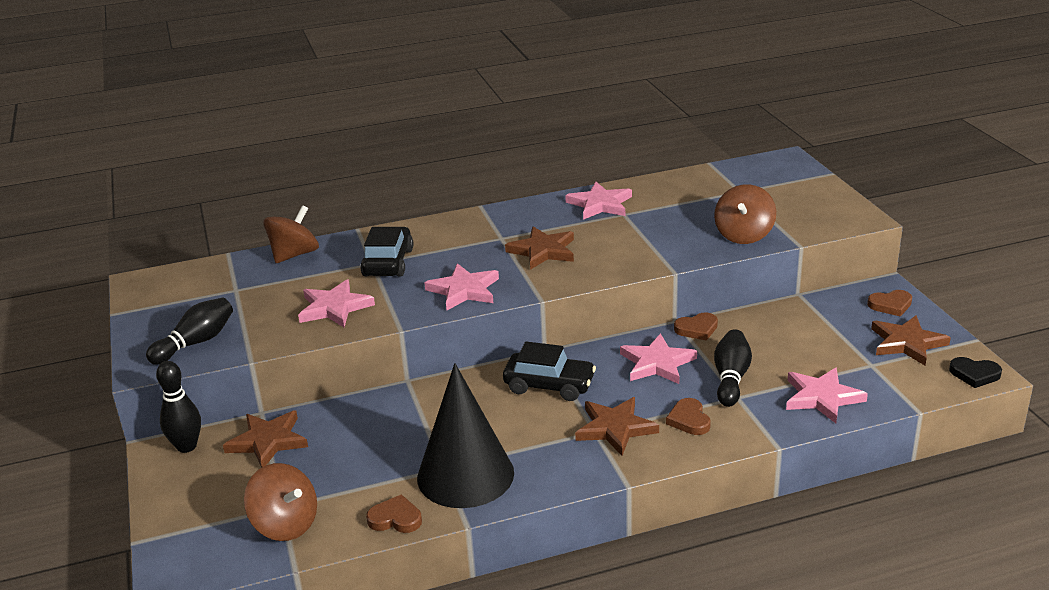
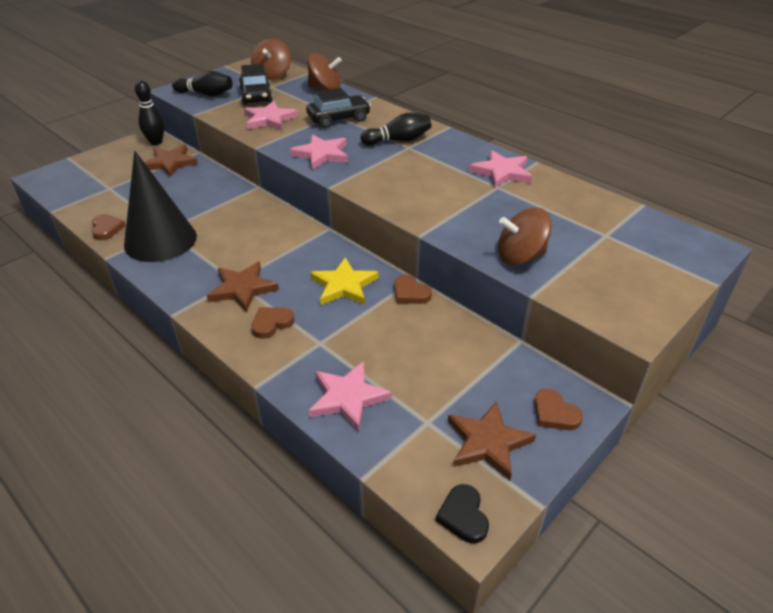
camera: 60 degrees right, 10 degrees up
brown spinning top [244,463,317,541] -> brown spinning top moved to [251,38,291,80]
black car [503,342,596,401] -> black car moved to [239,64,273,105]
brown star [505,227,574,270] -> none
pink star [620,333,697,384] -> yellow star [310,257,379,305]
black bowling pin [714,329,752,407] -> black bowling pin moved to [361,113,431,146]

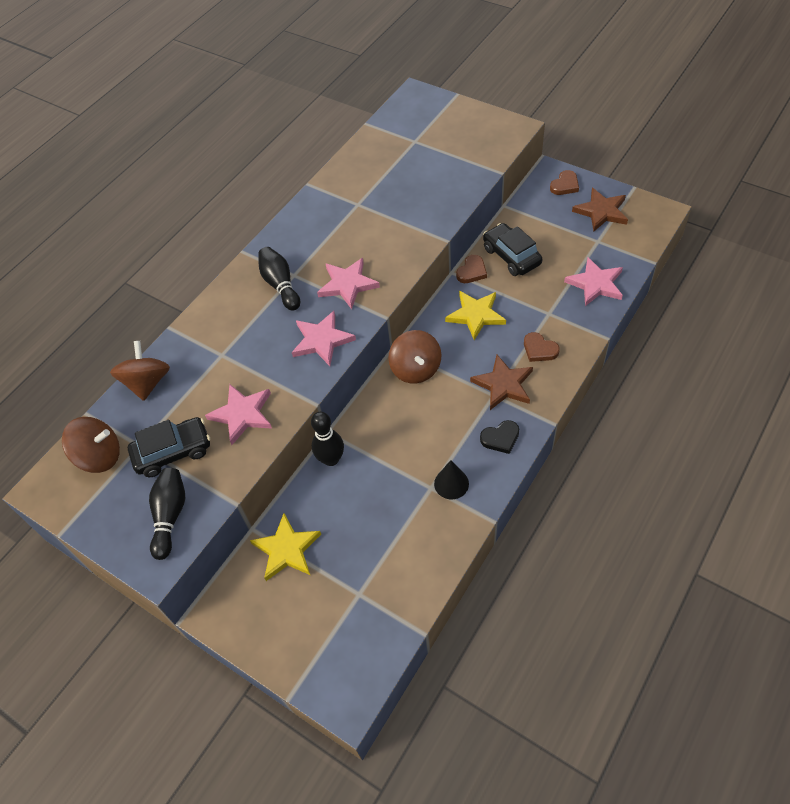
camera: 95 degrees left, 15 degrees up
brown heart [92,214,126,240] -> none
black cone [124,151,197,262] -> black cone [434,460,469,500], size x0.45
black bowling pin [135,81,165,145] -> black bowling pin moved to [311,412,344,466]
brown star [144,145,198,177] -> yellow star [250,513,321,581]
black car [306,88,371,128] -> black car moved to [483,223,542,276]
black heart [436,484,489,543] -> black heart moved to [480,420,519,454]
pink star [469,150,532,188] -> pink star moved to [317,258,380,309]
brown spinning top [498,207,552,266] -> brown spinning top moved to [388,330,441,384]

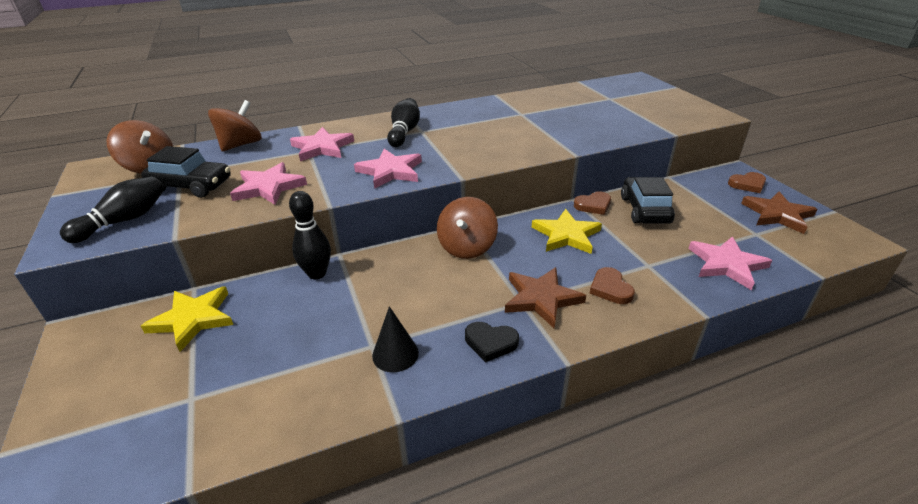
camera: 30 degrees right, 20 degrees down
pink star [317,258,380,309] -> pink star moved to [290,127,354,161]

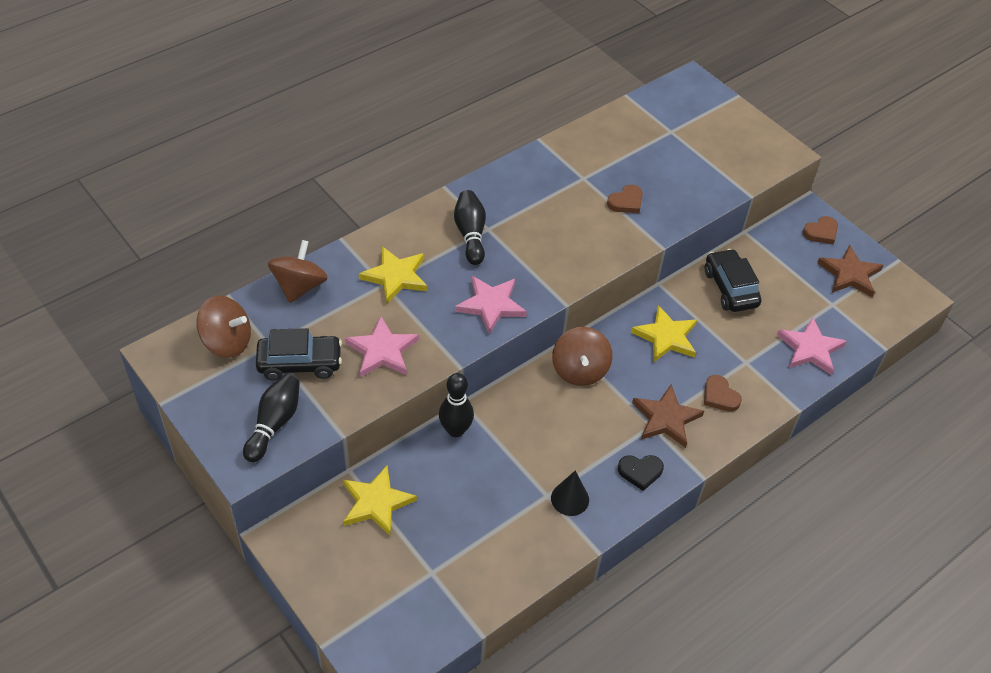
camera: 20 degrees left, 15 degrees up
pink star [290,127,354,161] -> yellow star [359,246,427,304]
brown heart [574,191,611,215] -> brown heart moved to [607,185,643,213]

